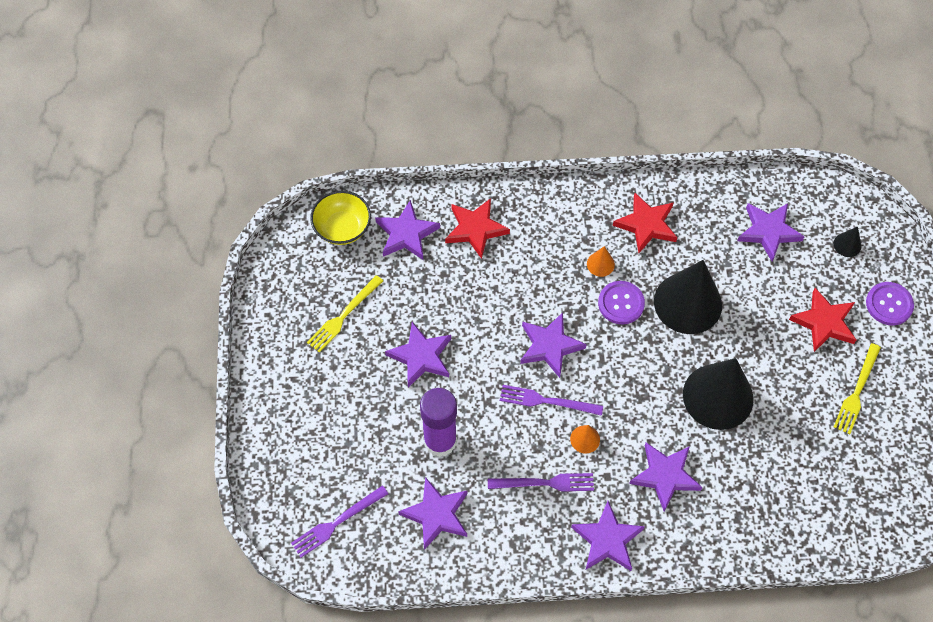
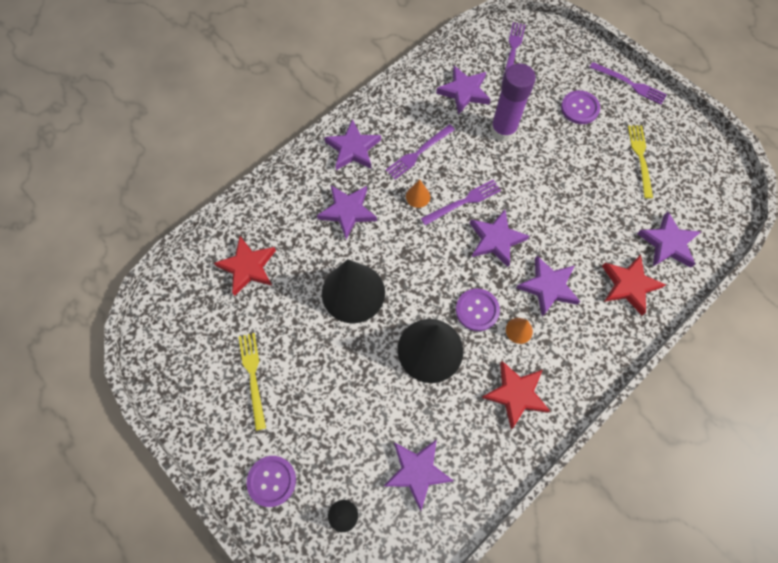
camera: 140 degrees right, 5 degrees up
yellow bowl [310,191,371,245] -> none
purple star [385,322,451,388] -> purple star moved to [516,256,580,317]
red star [789,288,856,352] -> red star moved to [214,236,276,296]
none -> purple button [561,90,600,124]
none -> purple fork [589,62,667,105]

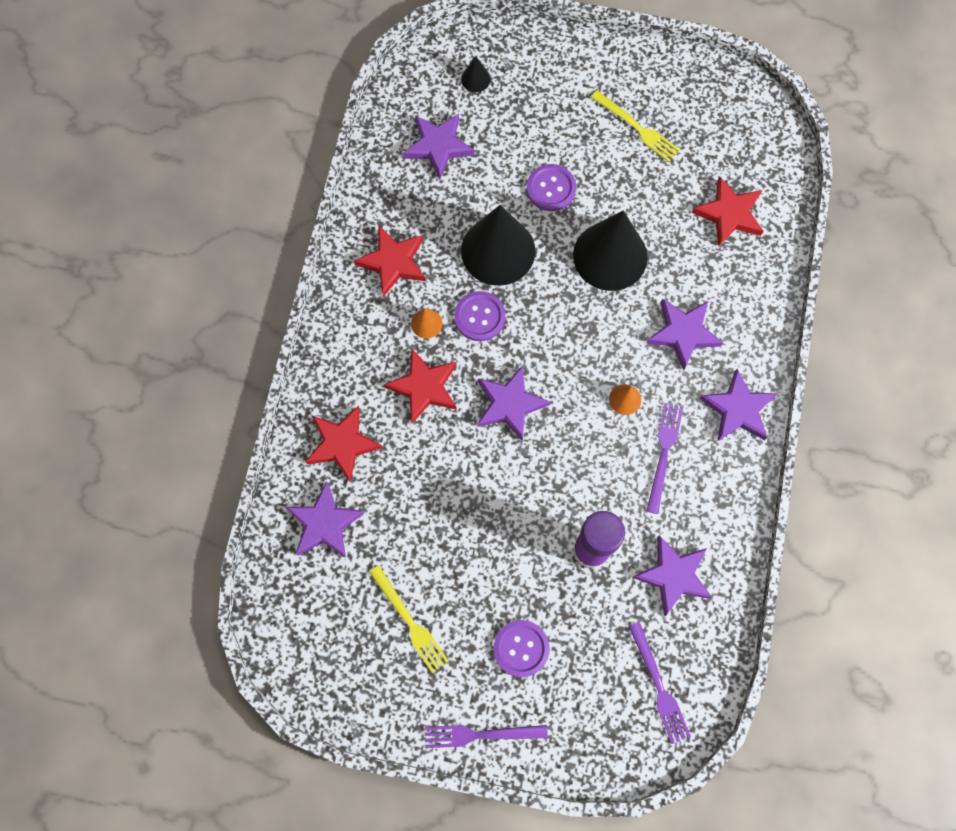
camera: 145 degrees right, 5 degrees up
purple button [247,456,296,507] -> purple button moved to [527,164,576,211]
purple fork [421,180,501,225] -> none
purple star [516,256,580,317] -> red star [384,349,457,423]

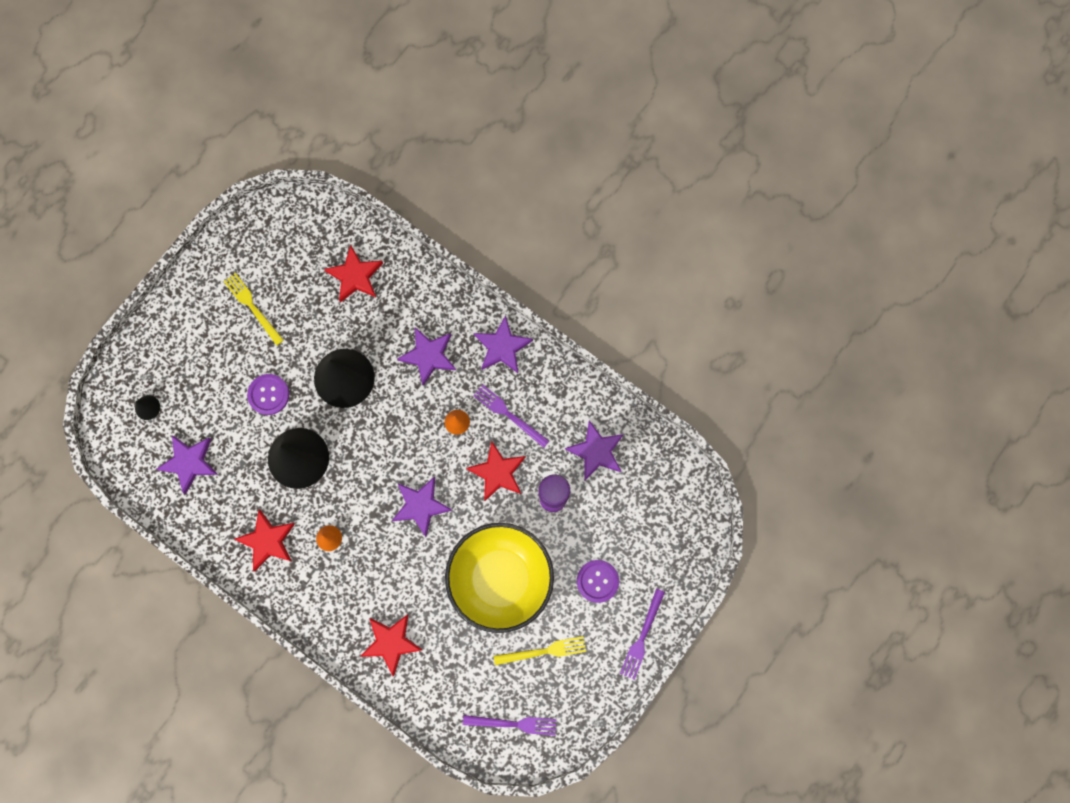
camera: 65 degrees left, 5 degrees up
purple star [285,481,364,558] -> none
red star [384,349,457,423] -> red star moved to [466,441,526,501]
purple button [454,291,506,341] -> none
yellow fork [591,90,680,162] -> yellow fork turned 105 degrees counterclockwise [224,273,284,346]
purple fork [628,622,691,744] -> purple fork moved to [463,715,557,735]
none -> yellow bowl [445,523,554,633]

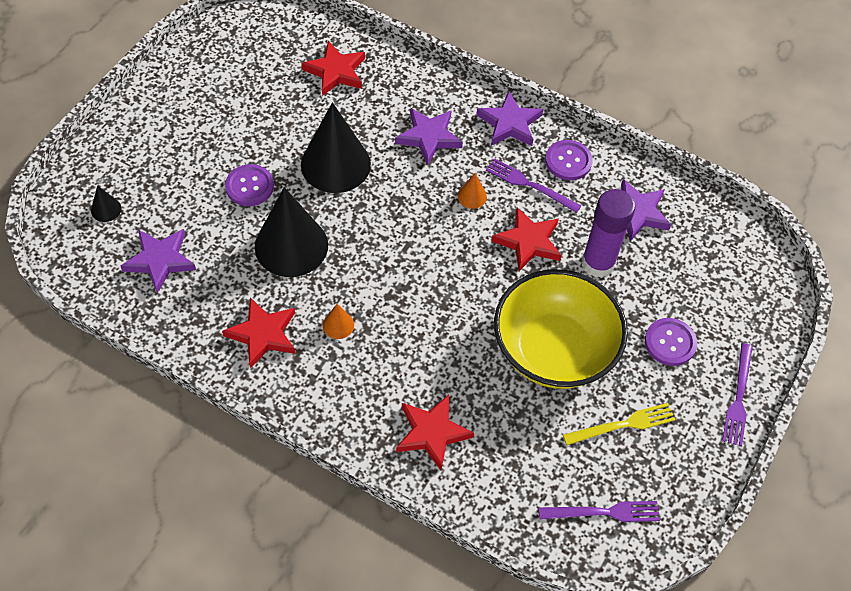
camera: 10 degrees left, 20 degrees down
yellow fork [224,273,284,346] -> none
purple star [392,476,452,537] -> none
none -> purple button [545,140,593,180]

